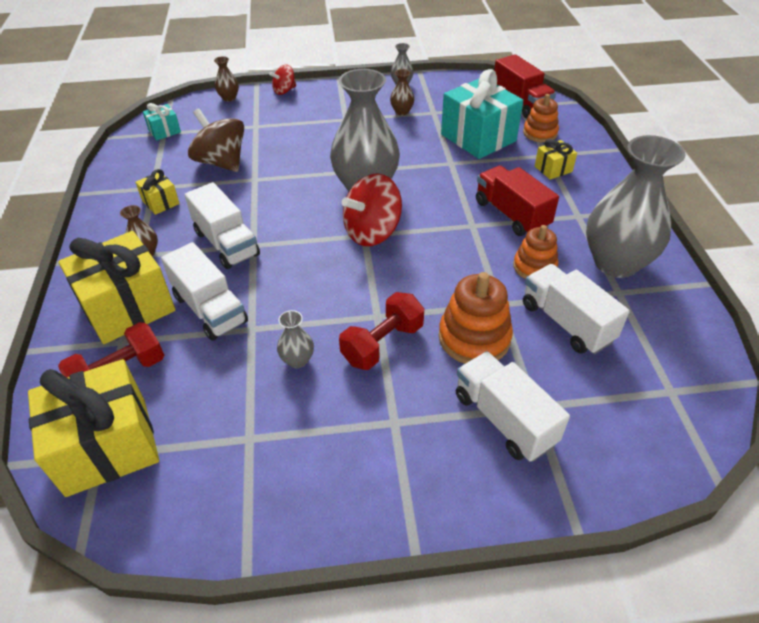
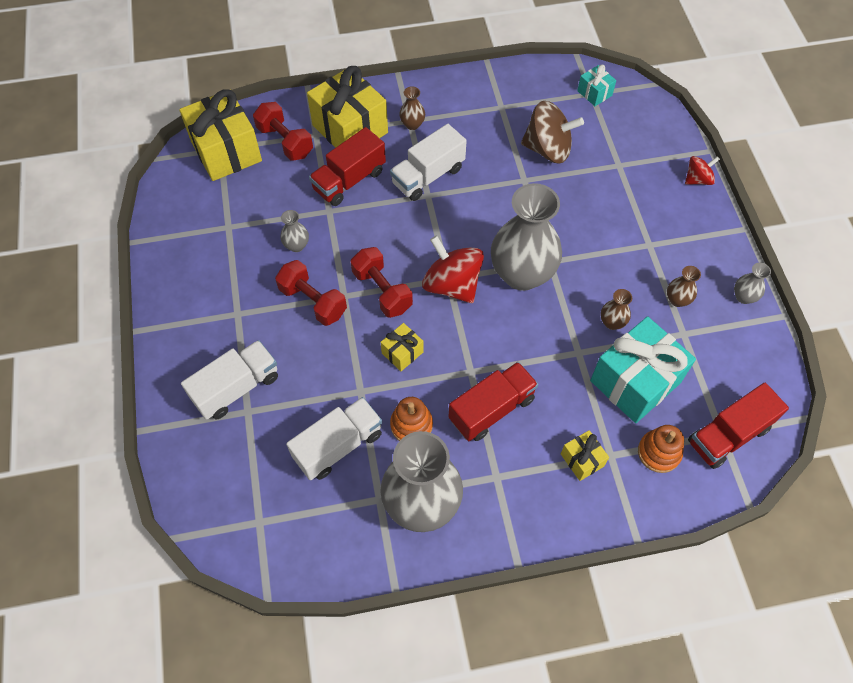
camera: 85 degrees right, 15 degrees up
yellow gift [135,169,180,215] -> yellow gift moved to [381,323,423,371]
white truck [161,242,248,341] -> red truck [309,127,386,206]
brown spinning top [188,108,244,172] -> brown spinning top turned 60 degrees clockwise [521,101,584,164]
brown vase [214,56,239,102] -> brown vase moved to [601,289,632,330]
red spinning top [269,65,296,95] -> red spinning top turned 105 degrees clockwise [685,156,720,185]
orange stacking toy [439,272,513,364] -> none
none -> red dumbbell [351,247,413,318]

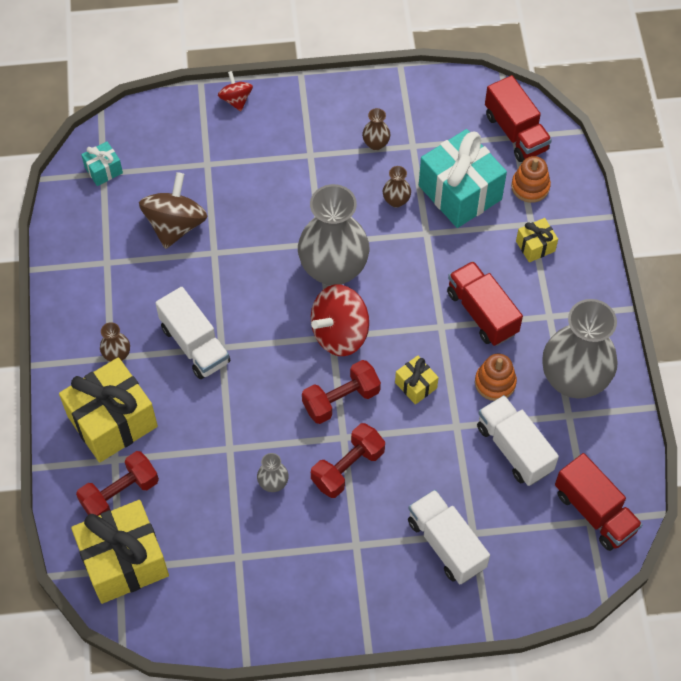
camera: 85 degrees left, 0 degrees up
red truck [309,127,386,206] -> red truck moved to [555,453,643,551]
grey vase [734,263,771,304] -> none

